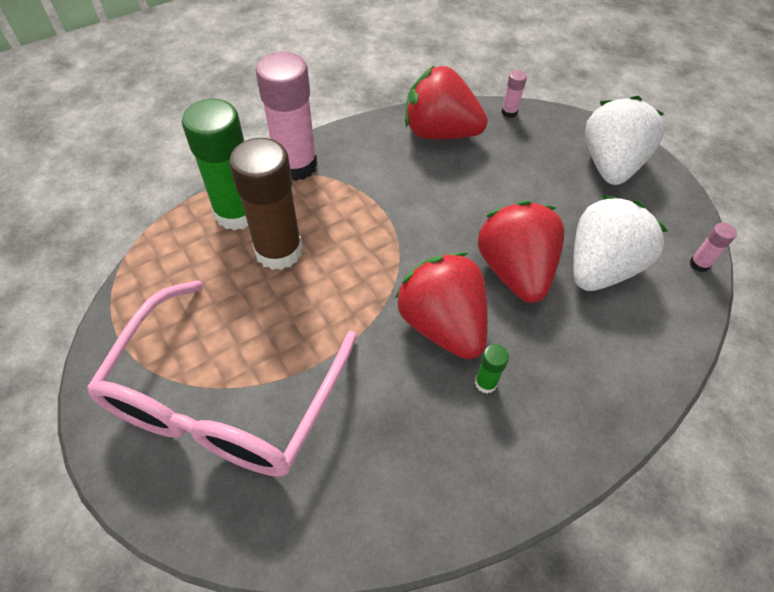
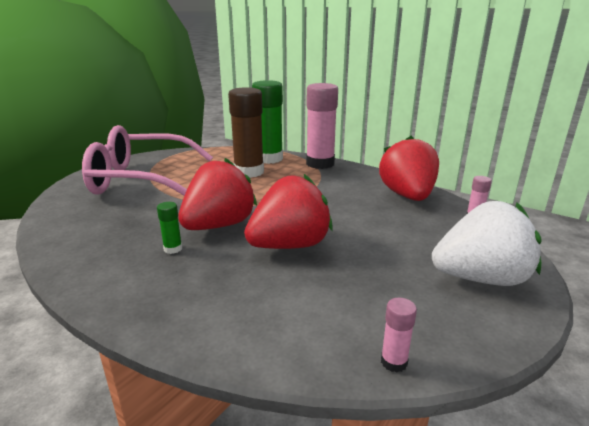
camera: 70 degrees right, 30 degrees down
white strawberry [573,195,668,291] -> none

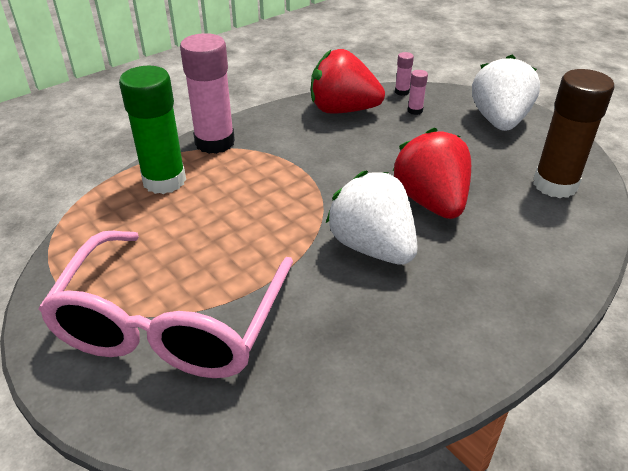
camera: 75 degrees left, 15 degrees up
green glue stick [157,202,182,254] -> none
red strawberry [178,158,257,230] -> white strawberry [326,171,418,265]
brown glue stick [228,87,264,178] -> brown glue stick moved to [533,69,614,198]
pink glue stick [381,298,417,372] -> pink glue stick moved to [408,70,428,115]

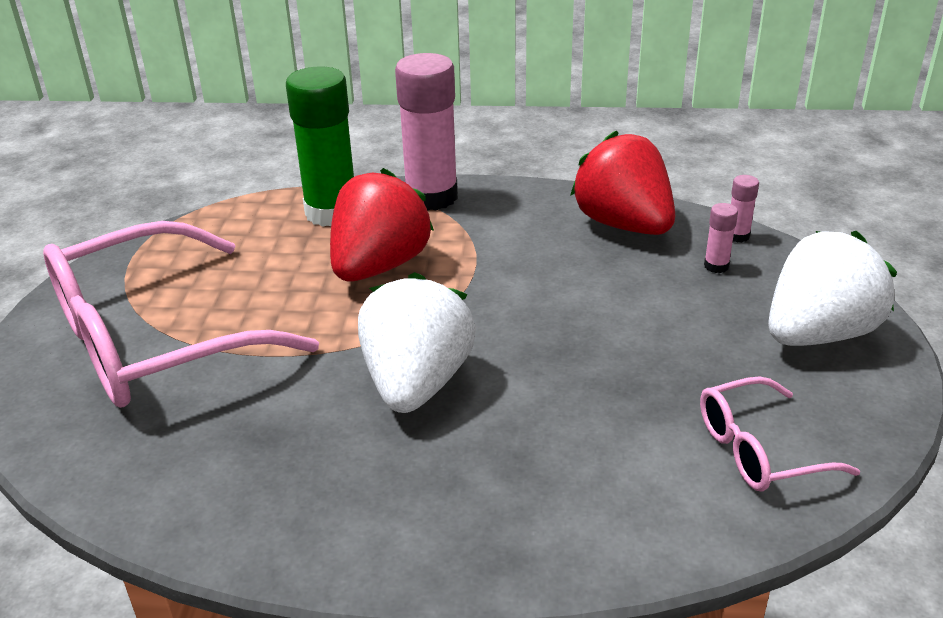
camera: 45 degrees right, 5 degrees down
red strawberry [393,128,471,219] -> red strawberry moved to [330,168,434,281]
brown glue stick [533,69,614,198] -> pink glasses [700,376,860,491]

